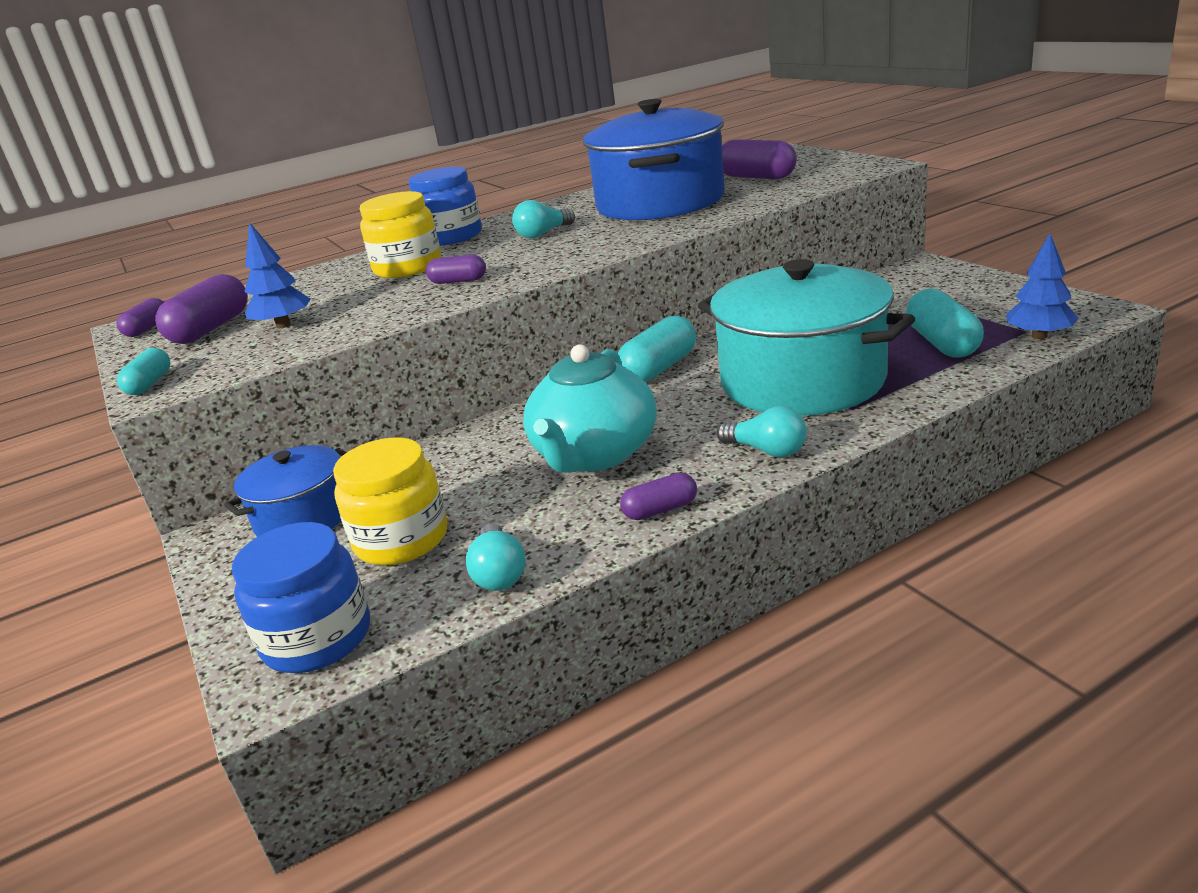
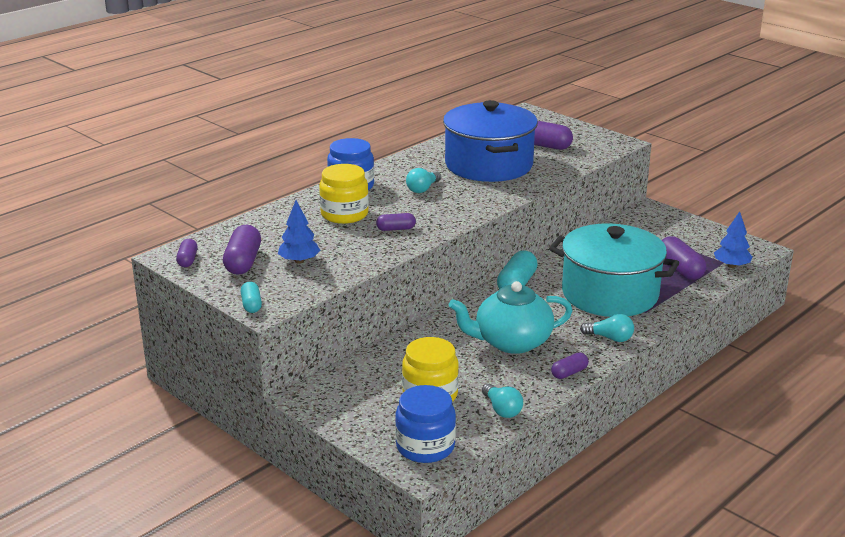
camera: 20 degrees left, 0 degrees up
blue pot [224,445,347,537] -> none
turquoise teapot [523,344,657,472] -> turquoise teapot turned 75 degrees clockwise [449,281,573,354]
turquoise capsule [906,289,984,358] -> purple capsule [662,236,706,280]

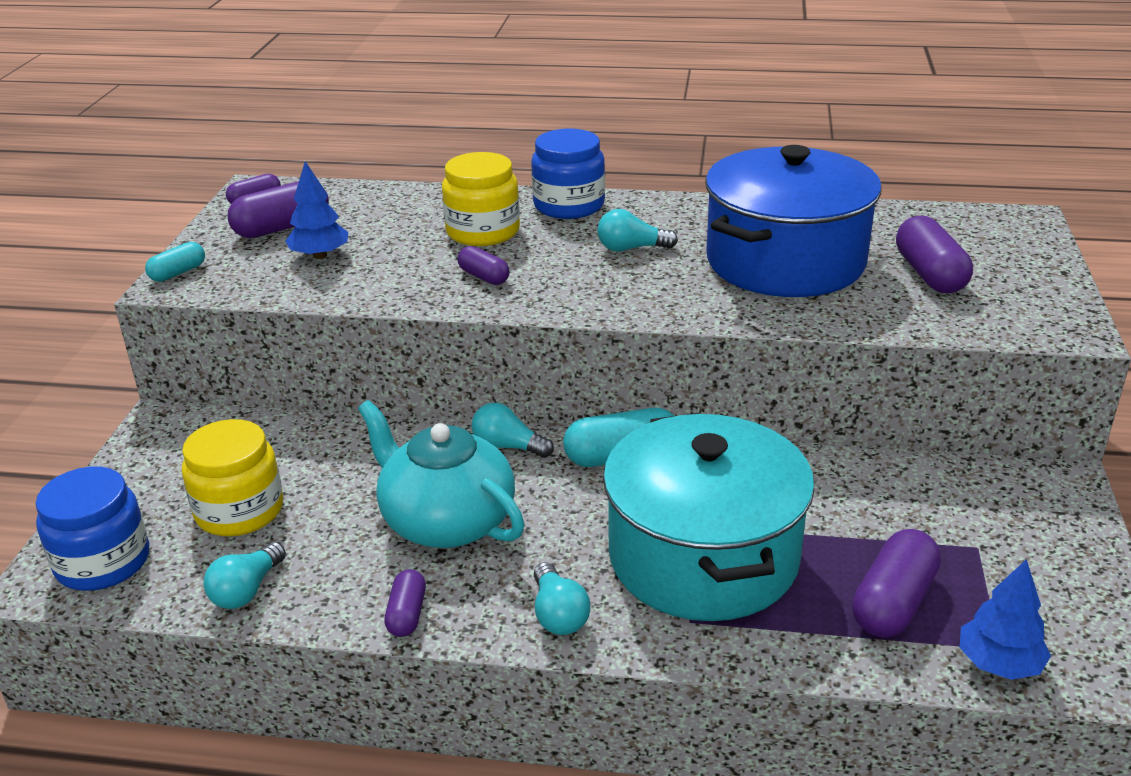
camera: 55 degrees right, 5 degrees up
purple capsule [551,353,588,379] -> purple capsule turned 75 degrees clockwise [384,569,426,637]
none -> turquoise light bulb [472,403,554,458]

